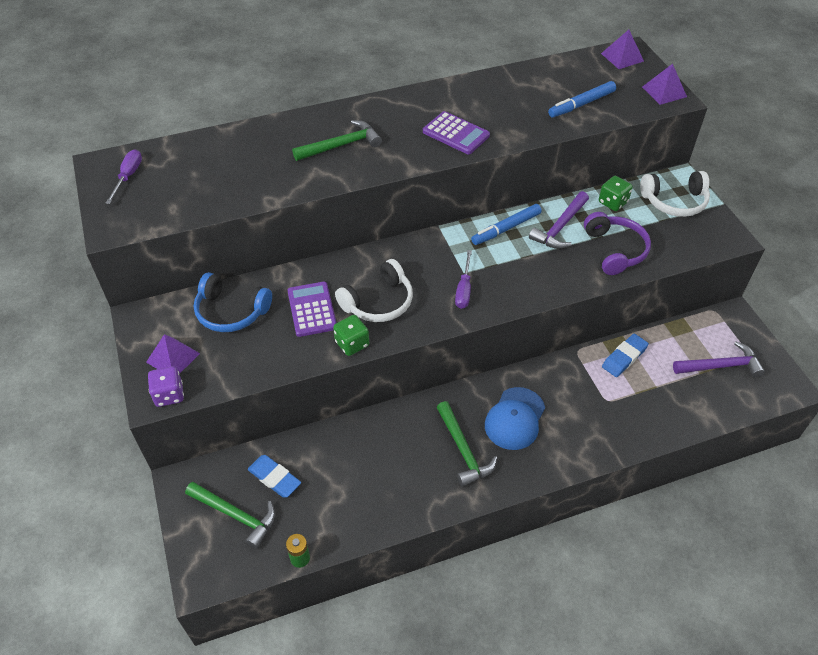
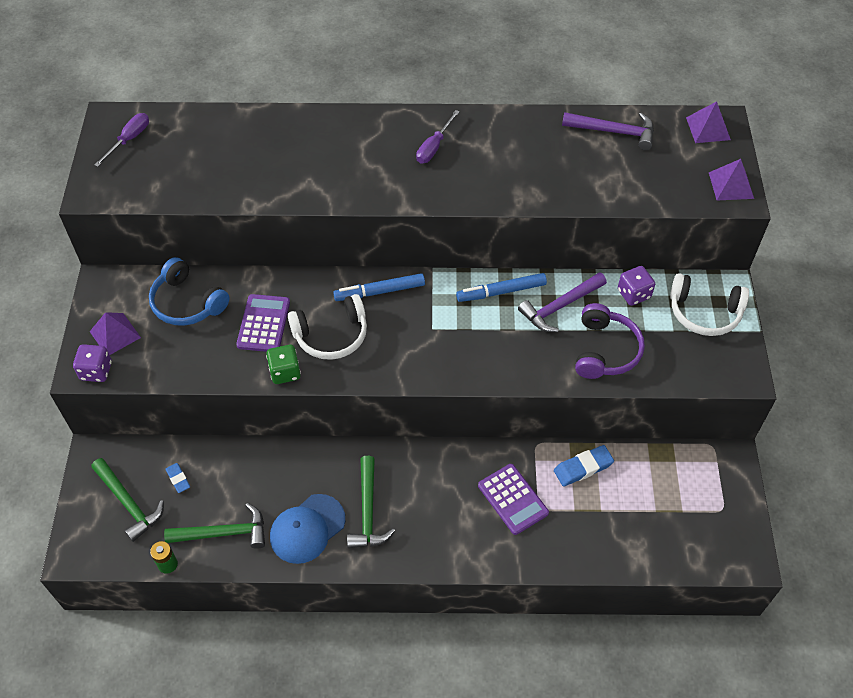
camera: 20 degrees right, 5 degrees up
blue eraser [248,455,301,497] -> blue eraser [165,463,190,493], size x0.61
green hammer [292,120,382,161] -> green hammer moved to [164,503,265,549]
purple calculator [423,111,490,154] -> purple calculator moved to [478,464,549,535]
purple screwdriver [455,250,472,309] -> purple screwdriver moved to [416,110,460,163]
blue cap [485,387,545,450] -> blue cap moved to [270,494,345,564]
blue marker [548,81,616,117] -> blue marker moved to [333,273,425,301]
green dice [599,176,633,211] -> purple dice [618,266,655,306]
purple hammer [673,341,765,377] -> purple hammer moved to [562,112,654,150]

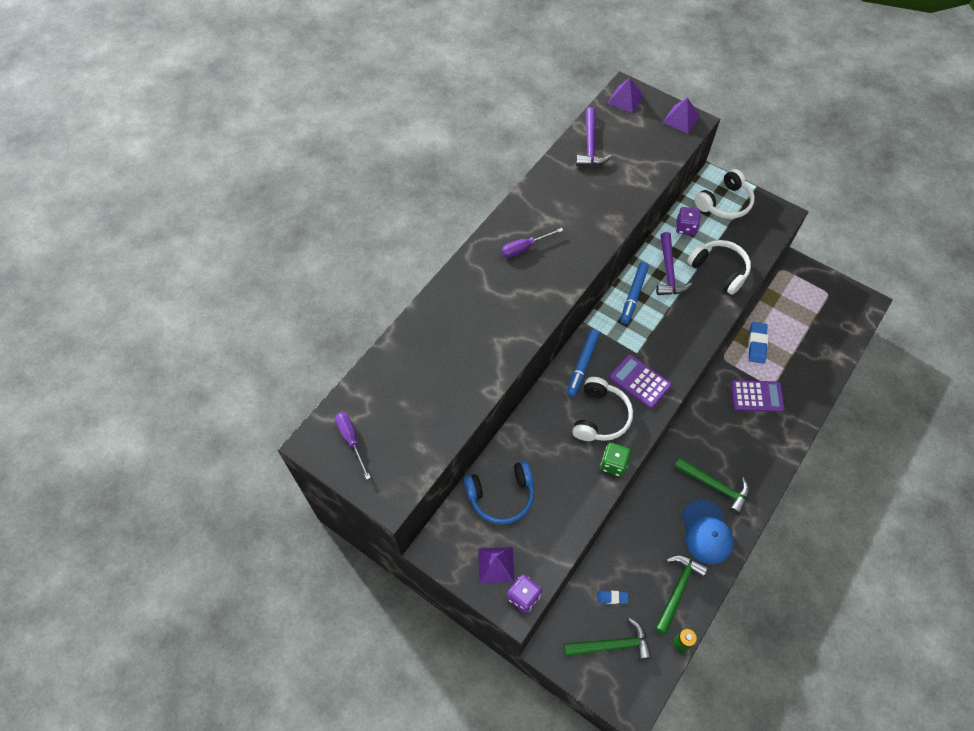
camera: 55 degrees left, 5 degrees up
purple calculator [236,294,290,352] -> purple calculator moved to [609,354,672,409]
purple screwdriver [416,110,460,163] -> purple screwdriver turned 90 degrees clockwise [502,228,563,258]
purple hammer [562,112,654,150] -> purple hammer turned 135 degrees clockwise [576,107,612,166]
purple headphones [575,303,645,379] -> white headphones [687,240,751,295]

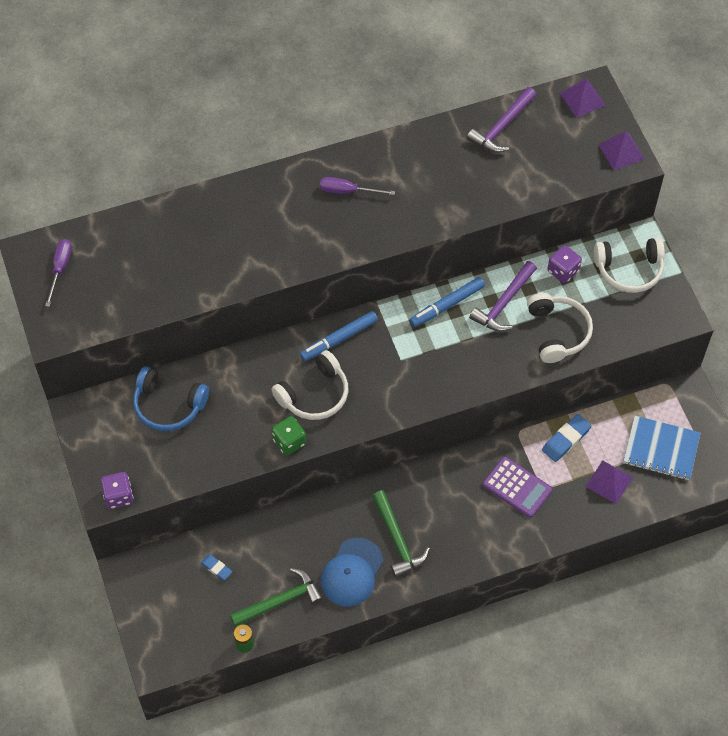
camera: 35 degrees right, 0 degrees up
purple pyramid [478,547,515,583] -> purple pyramid moved to [586,460,633,504]
green hammer [564,618,651,660] -> none
purple calculator [609,354,672,409] -> none
none -> blue notebook [623,416,701,480]

